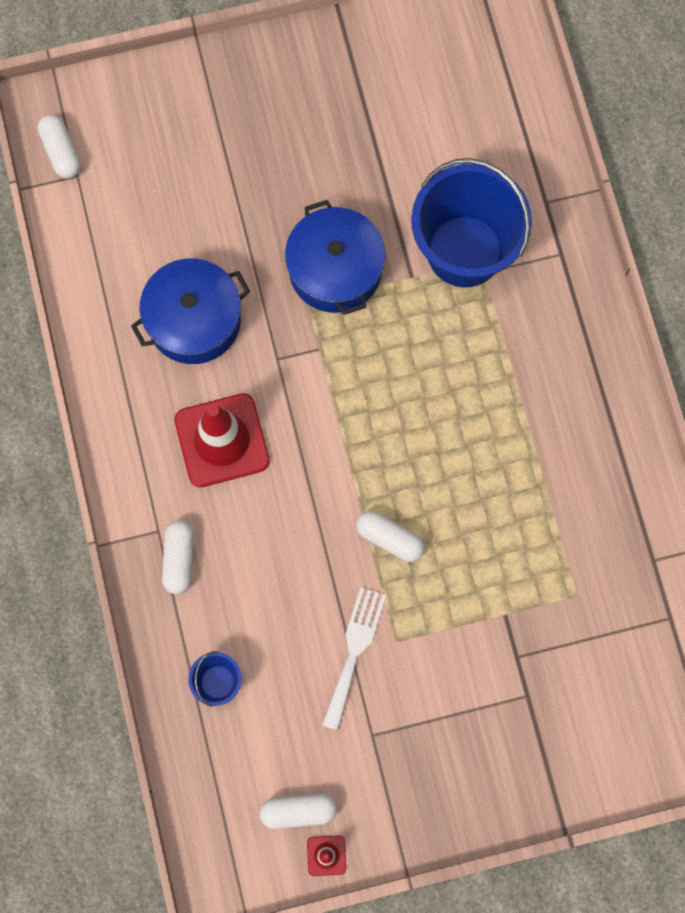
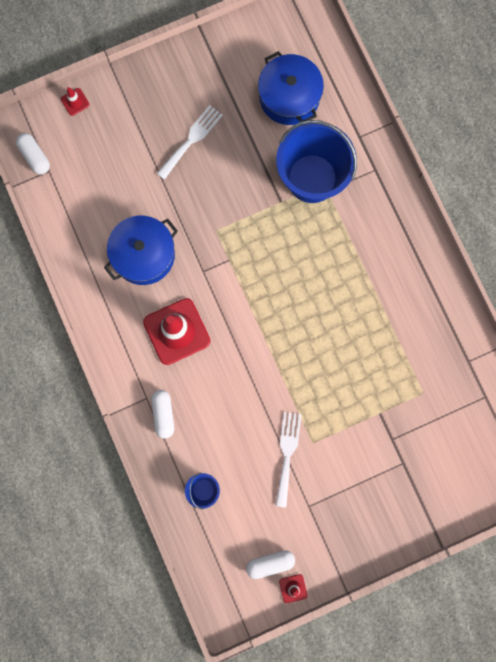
camera: 10 degrees left, 5 degrees up
blue pot [285,200,386,315] -> blue pot moved to [258,51,324,125]
white capsule [356,511,425,562] -> none
none -> red traffic cone [61,87,90,116]
none -> white fork [157,105,223,180]

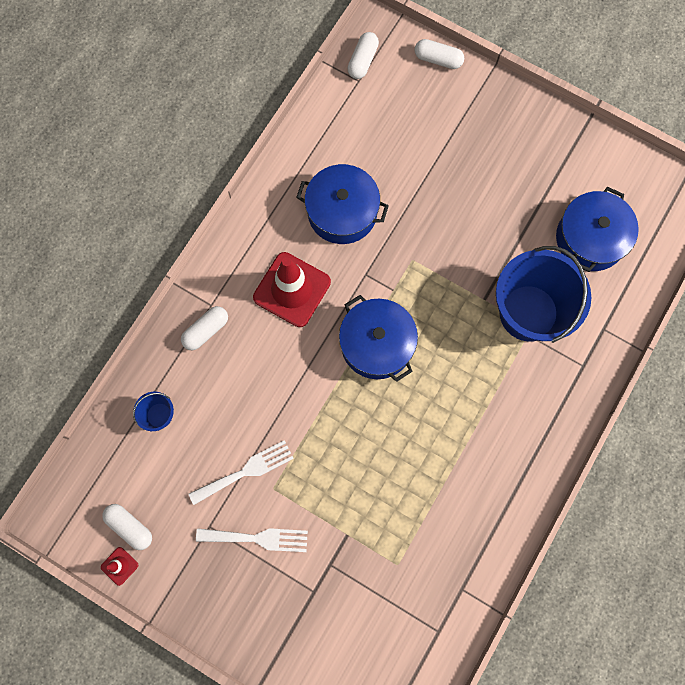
camera: 55 degrees right, 5 degrees down
red traffic cone [61,87,90,116] -> white capsule [414,39,464,69]
white fork [157,105,223,180] -> white fork moved to [196,528,308,552]
none -> blue pot [339,295,418,382]

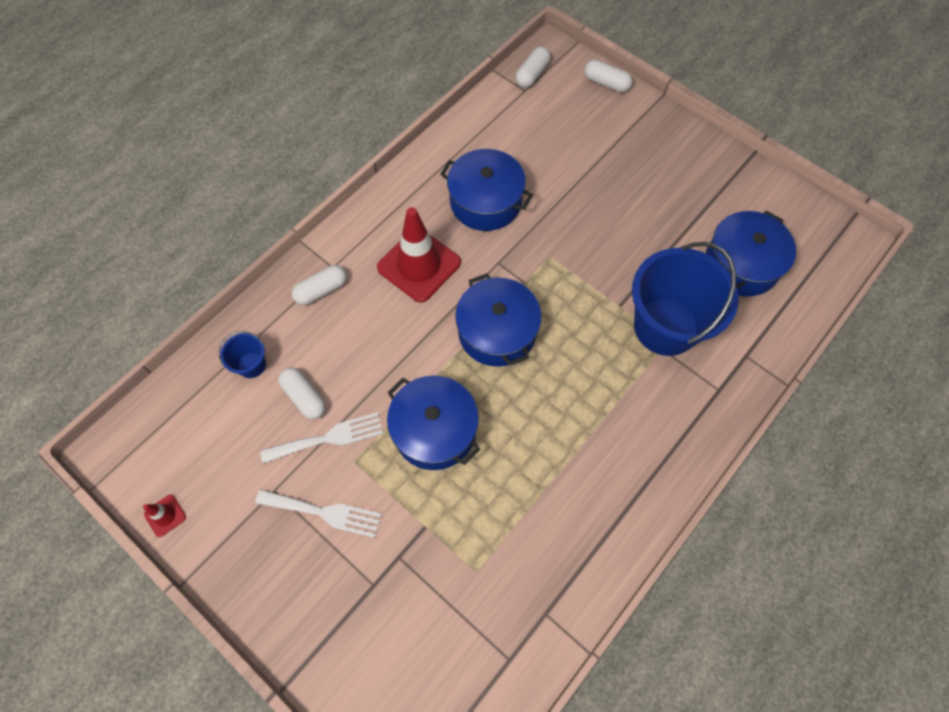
camera: 10 degrees right, 10 degrees down
white capsule [102,504,152,550] -> white capsule moved to [278,368,326,419]
none -> blue pot [387,376,480,470]

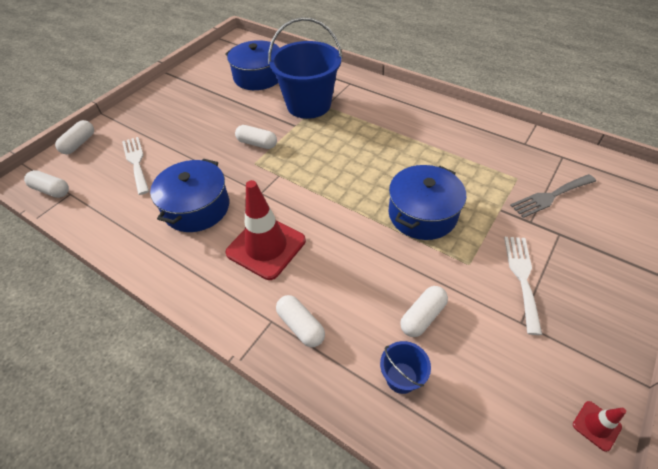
camera: 95 degrees left, 15 degrees down
white fork [260,412,384,464] -> white fork moved to [122,137,149,195]
blue pot [455,273,542,367] -> none
none -> white capsule [235,125,277,149]
none -> grey fork [510,174,596,218]

